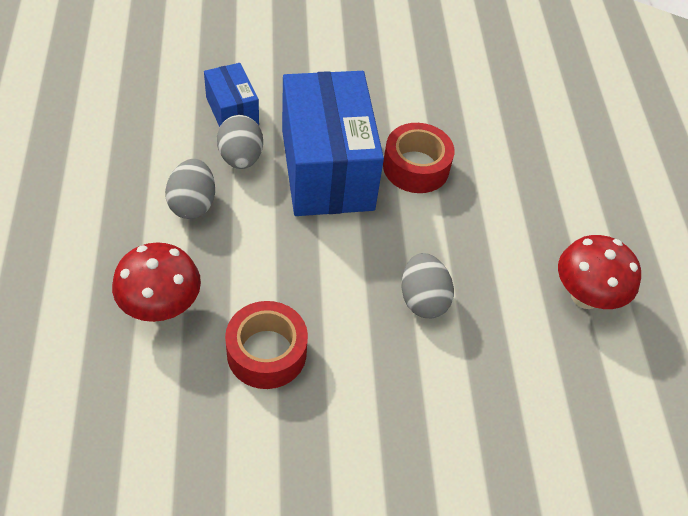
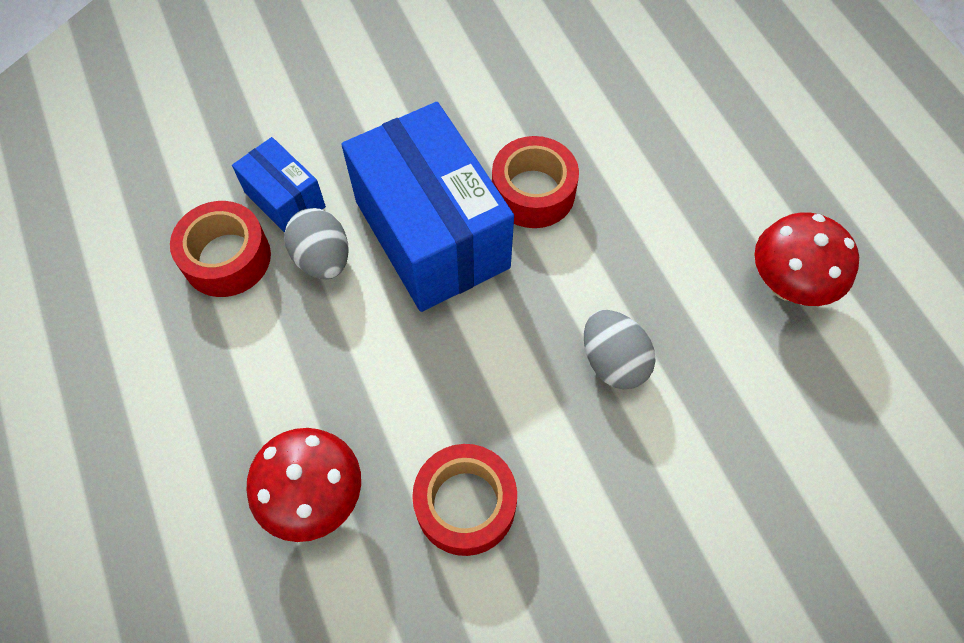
camera: 15 degrees left, 10 degrees up
grey egg [165,159,215,219] -> none
none -> red tape [170,201,271,297]

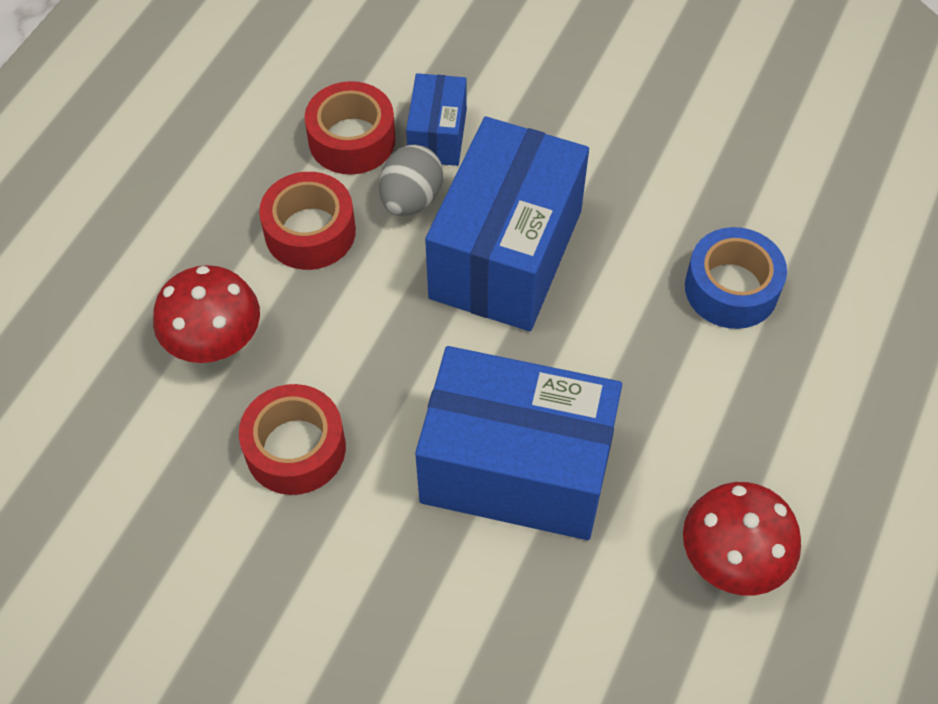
camera: 50 degrees right, 5 degrees down
red tape [492,136,579,228] -> red tape moved to [259,172,356,270]
grey egg [584,310,656,389] -> blue box [415,346,622,540]
none -> blue tape [685,227,787,329]

